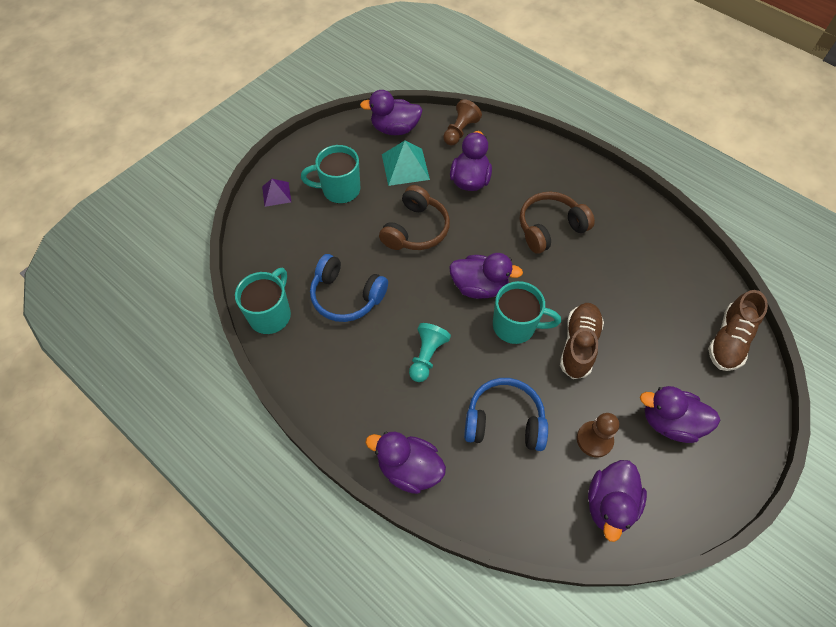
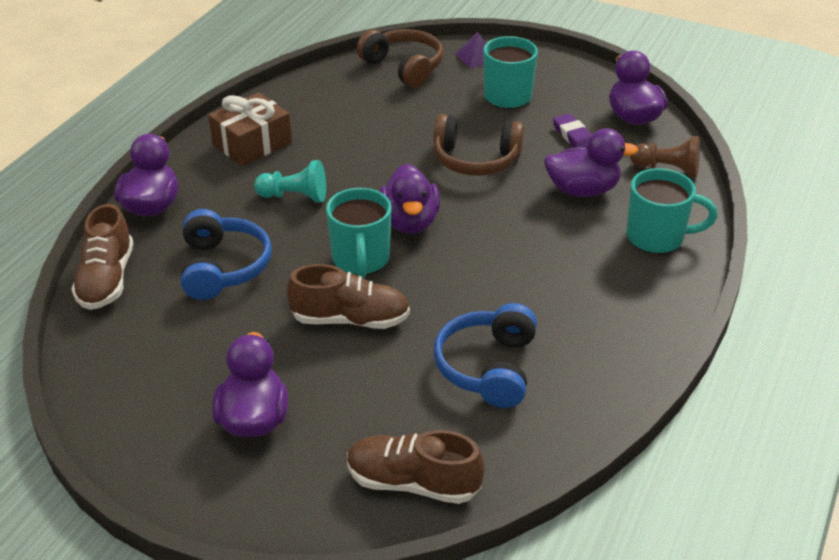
camera: 75 degrees right, 20 degrees down
turquoise mug [235,268,291,334] -> turquoise mug moved to [626,168,718,254]
blue headphones [310,254,388,322] -> blue headphones moved to [434,303,537,408]
turquoise pyramid [382,141,430,186] -> purple eraser [553,114,592,148]
brown headphones [520,192,595,253] -> brown headphones moved to [357,29,443,87]
brown pawn [577,413,619,458] -> none
purple duck [588,460,647,542] -> none
none -> brown shoe [71,204,133,310]
none -> brown gift [208,92,292,166]

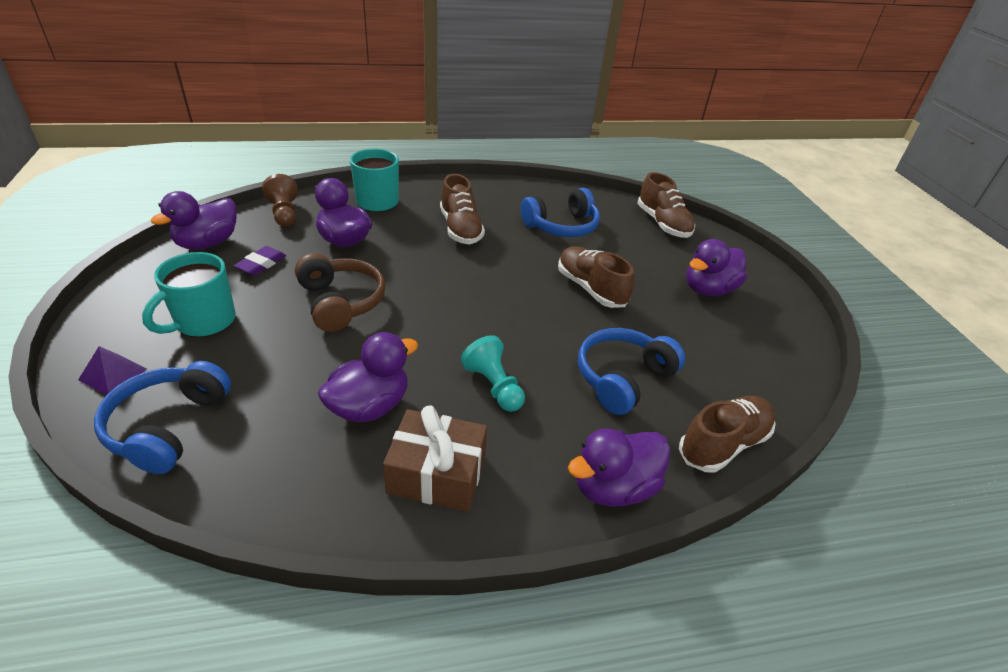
camera: 130 degrees left, 0 degrees up
turquoise mug [326,188,392,278] -> none
brown headphones [357,29,443,87] -> blue headphones [94,361,231,474]
purple duck [380,164,440,234] -> purple duck moved to [318,332,418,423]
none -> brown shoe [440,174,485,245]

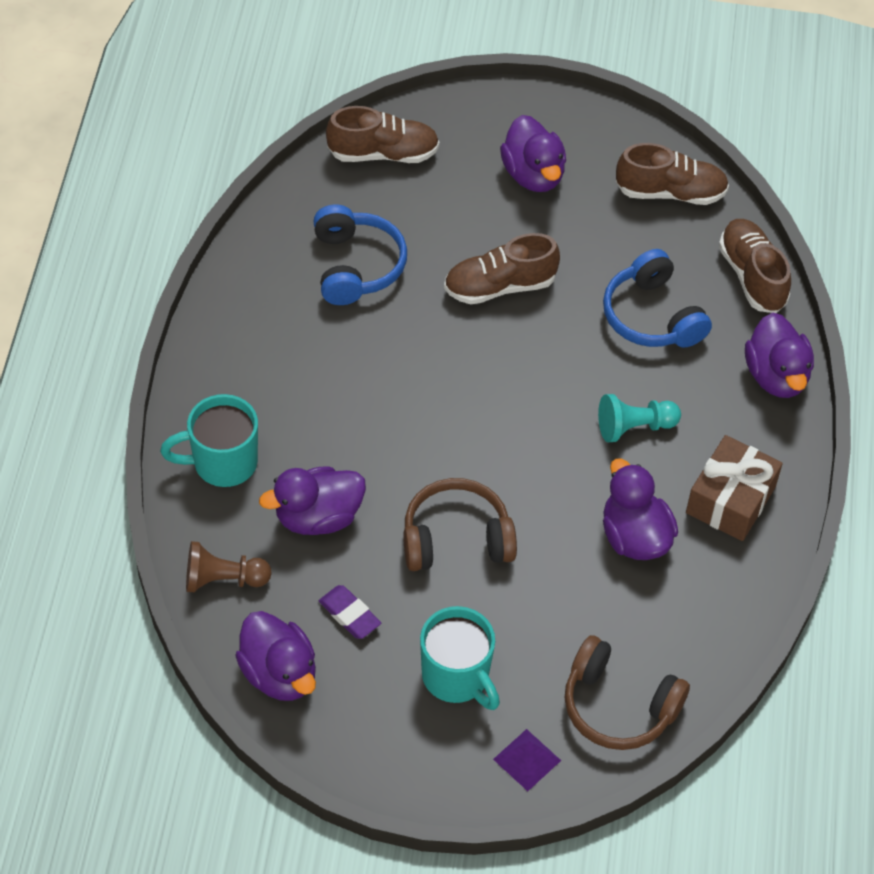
camera: 70 degrees left, 15 degrees up
blue headphones [94,361,231,474] -> brown headphones [565,635,690,750]
brown shoe [440,174,485,245] -> brown shoe moved to [616,143,729,205]

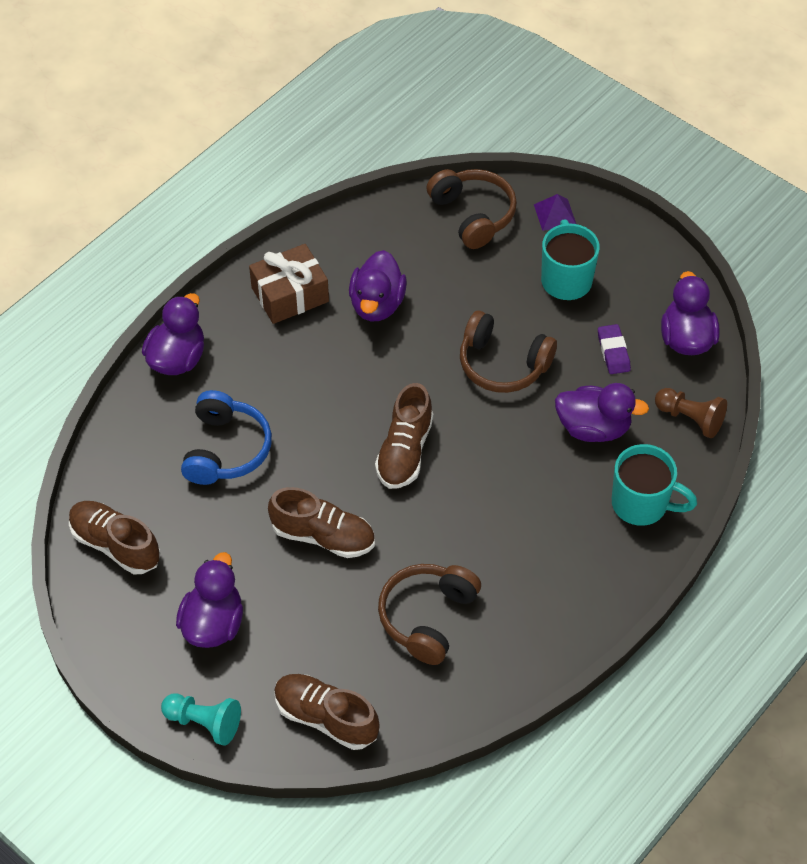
camera: 145 degrees left, 0 degrees up
blue headphones [313,205,407,305] -> brown headphones [378,564,481,665]
turquoise pawn [598,394,681,442] -> turquoise pawn moved to [161,694,241,746]
brown shoe [719,219,791,313] -> brown shoe moved to [375,383,433,489]

